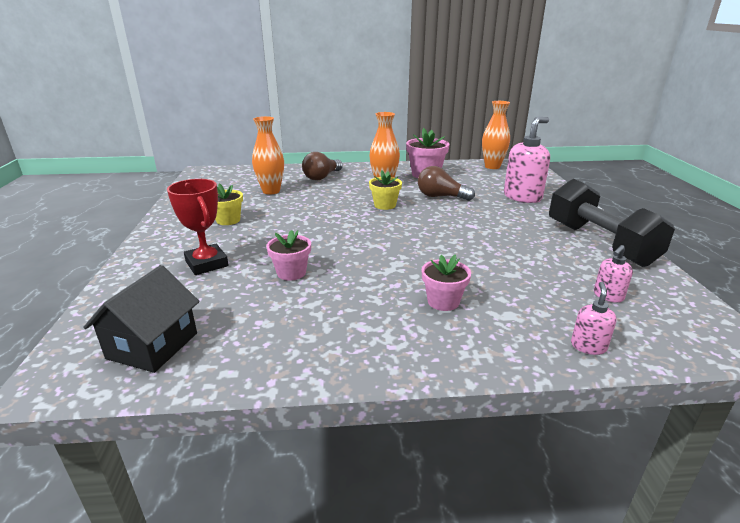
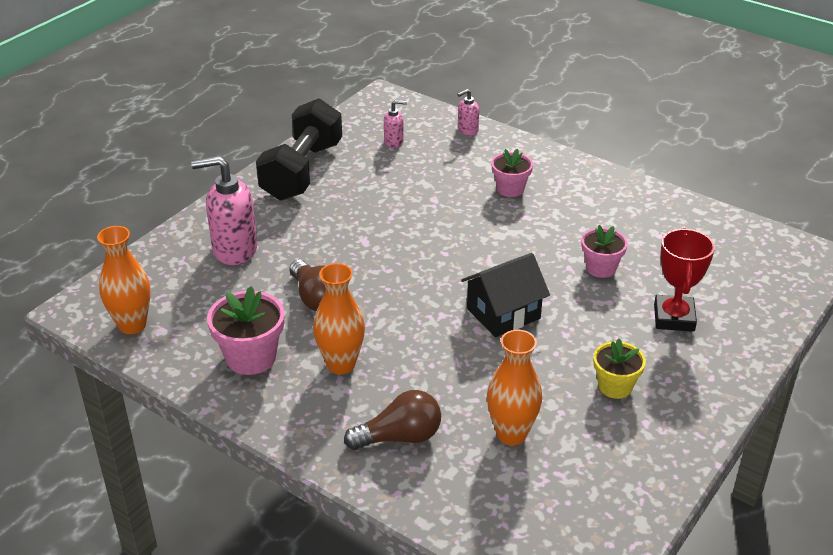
camera: 140 degrees left, 10 degrees up
black house [83,265,200,373] -> black house moved to [461,253,550,337]
yellow flower pot [369,171,402,210] -> none

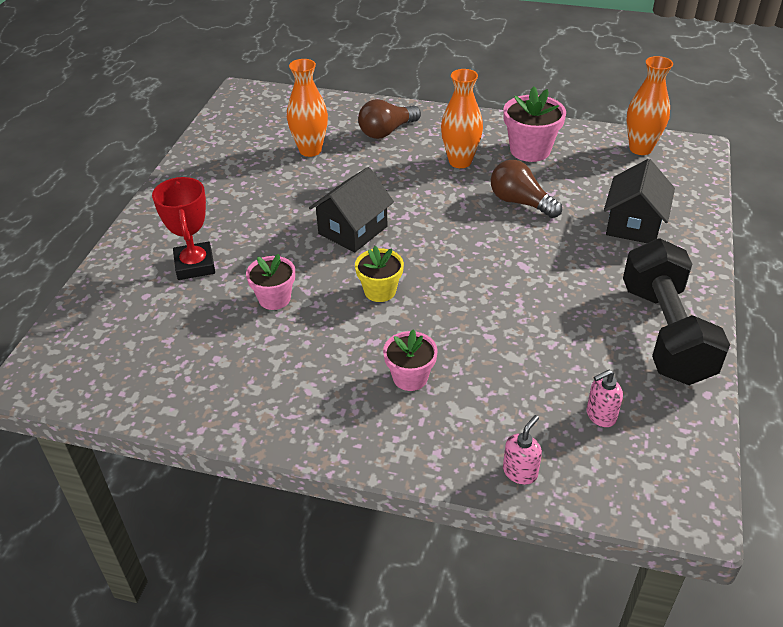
camera: 160 degrees right, 5 degrees up
pink soap dispenser [191,156,257,265] -> black house [604,159,675,243]
yellow flower pot [593,339,646,399] -> yellow flower pot moved to [355,246,404,302]

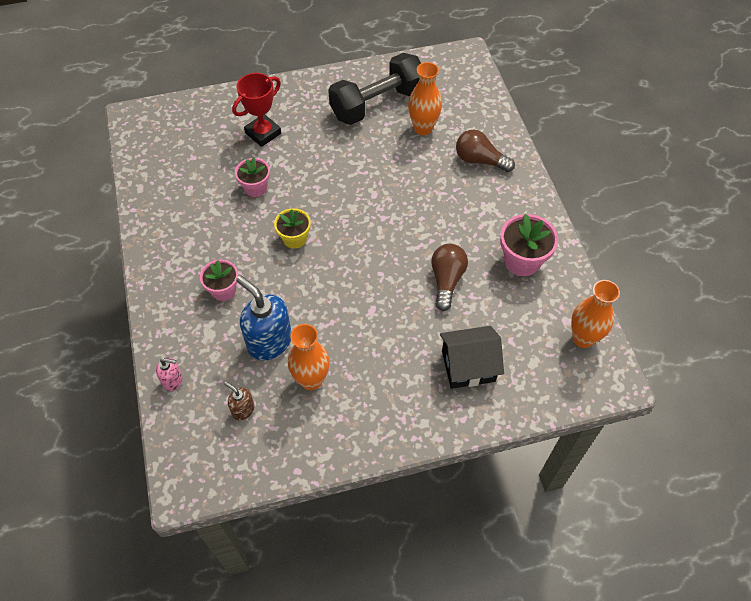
camera: 60 degrees right, 15 degrees up
black house [309,167,394,252] -> none
orange vase [441,69,483,168] -> orange vase moved to [288,324,330,390]
pink soap dispenser [587,370,623,427] -> brown soap dispenser [224,381,254,420]
black dumbbell [623,238,730,385] -> black dumbbell moved to [328,53,421,125]
none -> blue soap dispenser [236,275,292,360]

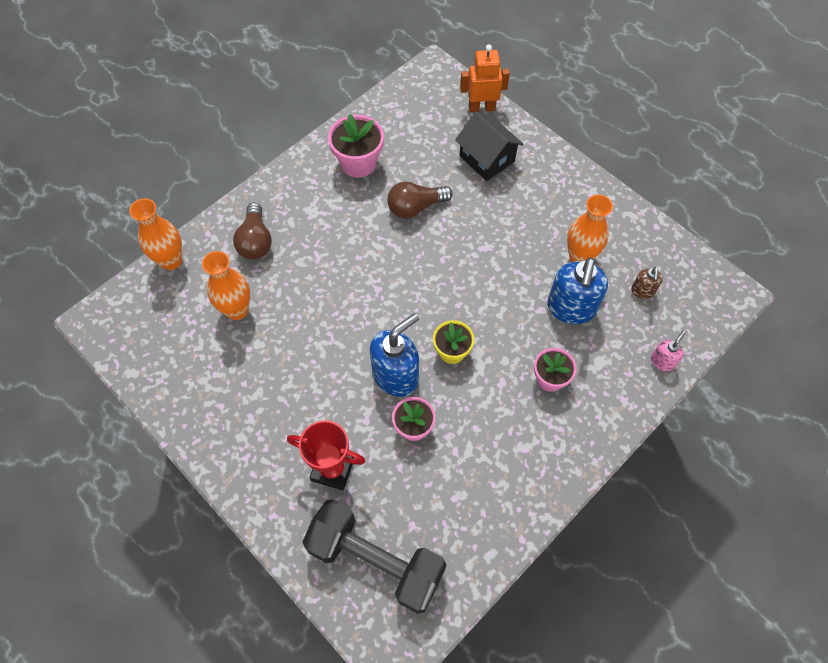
camera: 120 degrees left, 5 degrees up
pink soap dispenser [156,357,182,391] -> pink soap dispenser turned 60 degrees clockwise [651,330,686,371]
black dumbbell [328,53,421,125] -> black dumbbell moved to [303,499,447,613]
orange vase [571,280,620,348] -> orange vase moved to [129,198,182,270]
none -> blue soap dispenser [370,313,419,397]
none -> orange robot [460,44,510,112]

